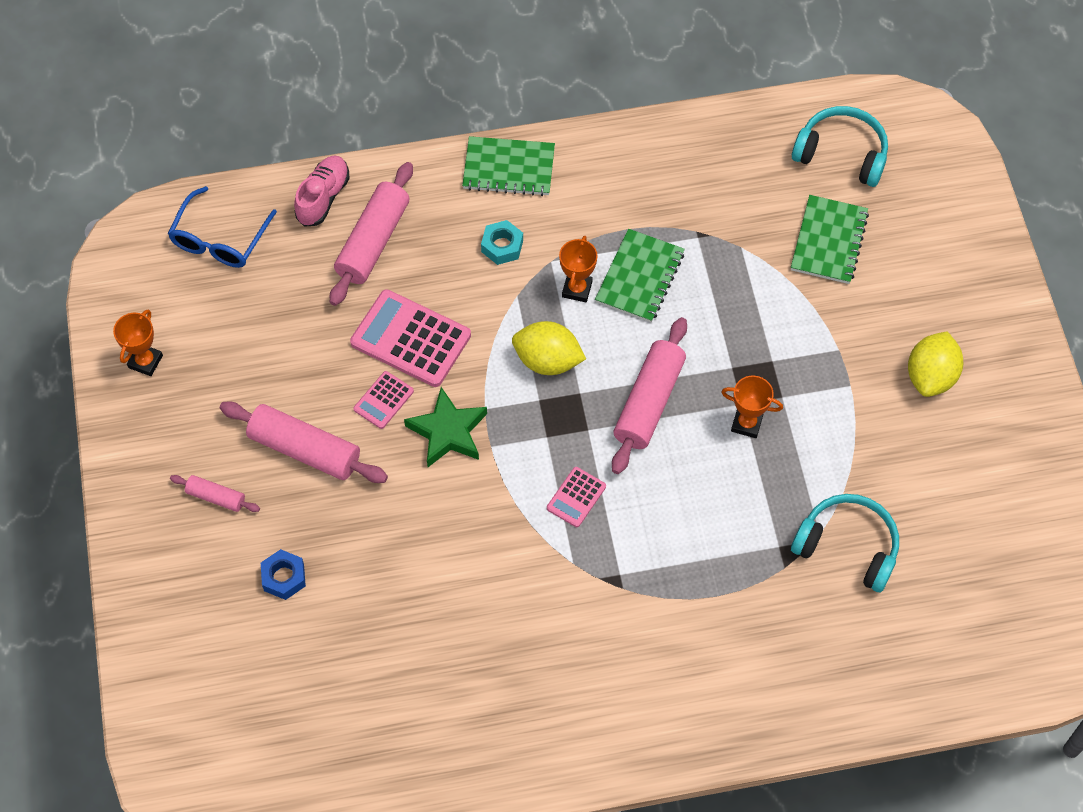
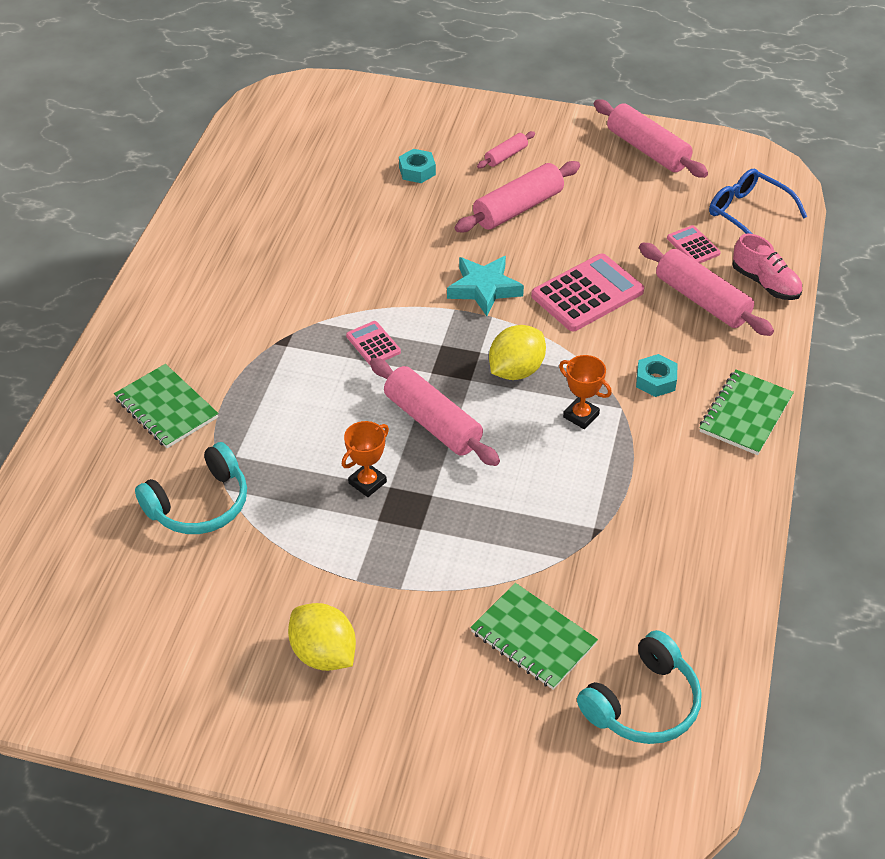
camera: 115 degrees right, 15 degrees down
orange trophy [113,310,163,376] -> pink rolling pin [594,99,708,178]
blue nut [261,549,306,600] -> turquoise nut [399,149,436,183]
pink calculator [353,371,414,429] -> pink calculator moved to [667,225,721,263]
green star [404,387,487,467] -> turquoise star [447,256,524,316]
green notebook [595,229,685,322] -> green notebook moved to [114,364,218,448]

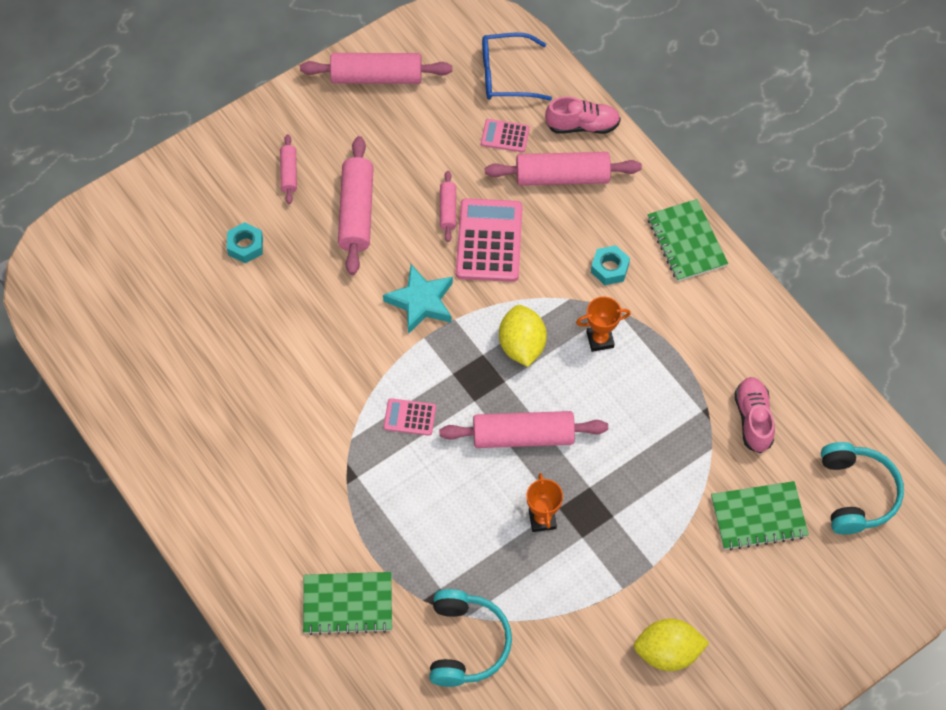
camera: 50 degrees left, 15 degrees up
none -> pink rolling pin [440,171,456,242]
none -> pink shoe [735,377,775,453]

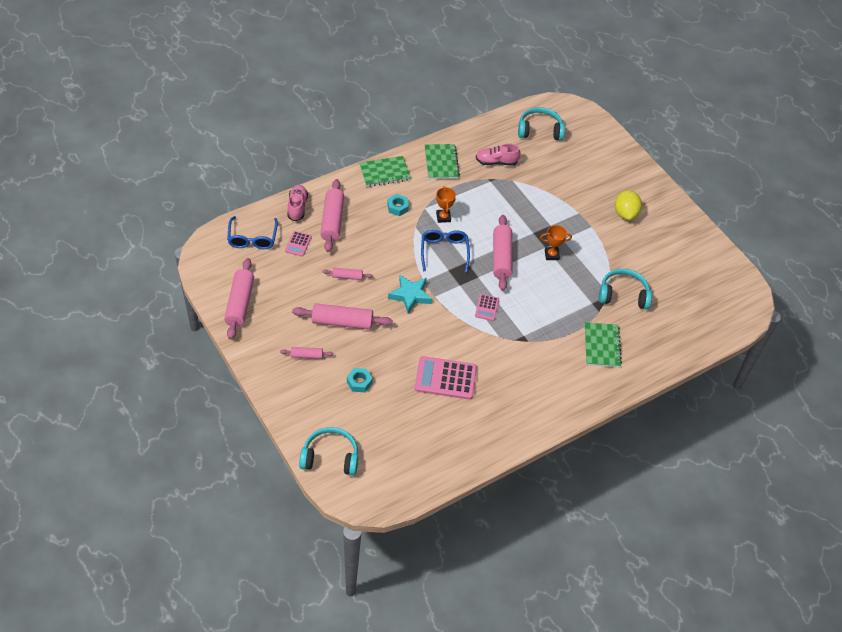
camera: 90 degrees left, 10 degrees down
pink calculator [456,198,523,282] -> pink calculator moved to [415,356,477,400]
yellow lemon [499,305,547,367] -> blue glasses [421,230,470,273]
green notebook [711,481,809,550] -> green notebook moved to [425,144,460,179]
none -> turquoise headphones [299,427,358,475]

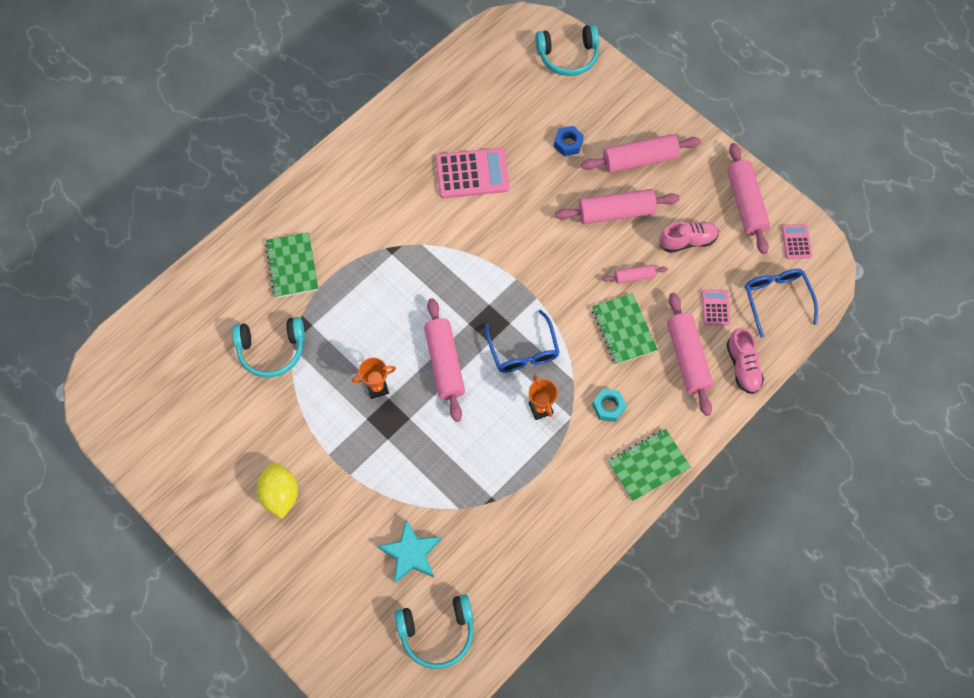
camera: 170 degrees right, 15 degrees up
pink rolling pin [280,347,334,359] -> pink rolling pin [581,134,701,173], size x1.94
turquoise nut [347,368,373,392] -> blue nut [554,126,584,156]
turquoise star [388,275,432,314] -> turquoise star moved to [378,519,441,583]
green notebook [425,144,460,179] -> green notebook moved to [592,293,658,365]
pink calculator [475,294,499,321] -> pink calculator moved to [781,224,812,259]
pink shoe [476,144,521,165] -> pink shoe moved to [659,222,719,253]

